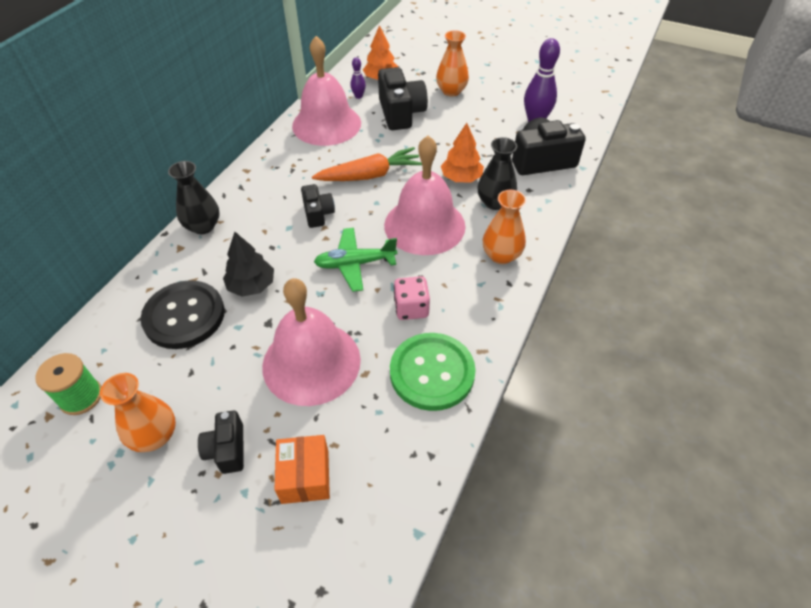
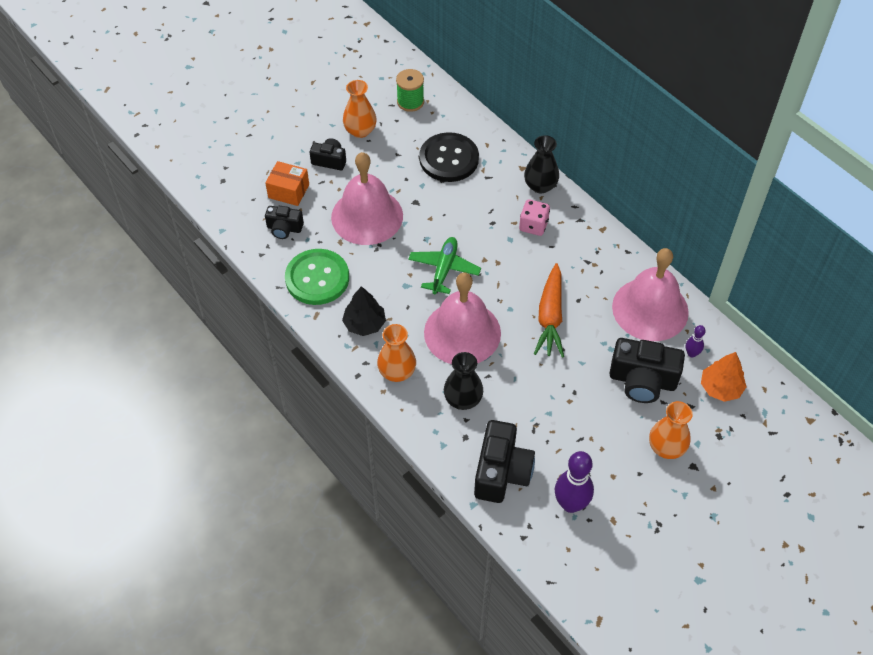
camera: 115 degrees right, 5 degrees up
black tree [223,232,274,297] -> black tree moved to [342,286,386,336]
black camera [301,184,335,228] -> black camera moved to [265,206,304,239]
pink dice [394,276,430,320] -> pink dice moved to [519,199,550,236]
orange tree [441,123,484,182] -> none

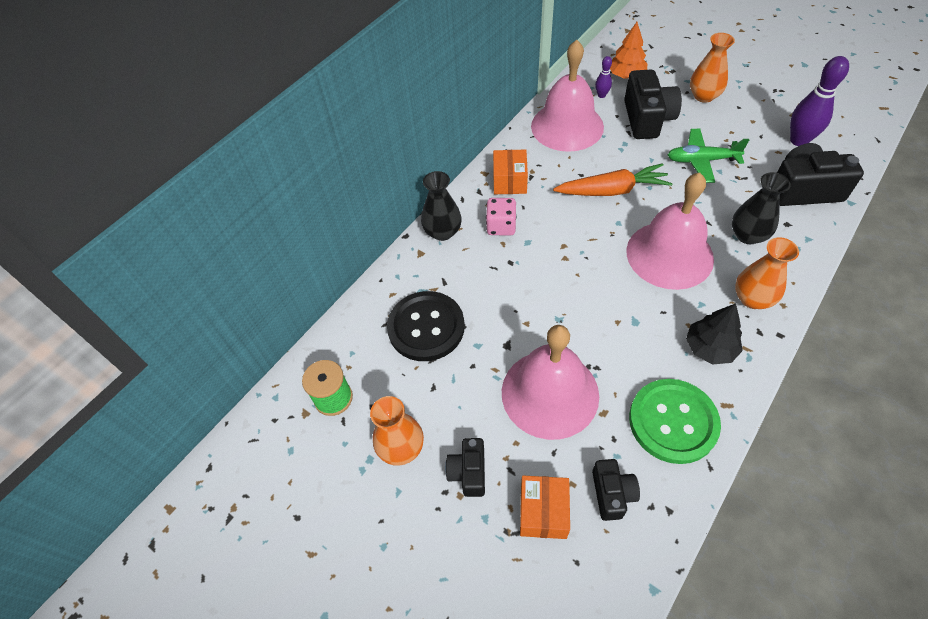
camera: 100 degrees left, 0 degrees up
green plane [408,237,481,294] -> green plane moved to [668,129,749,183]
none -> orange box [493,149,528,194]

